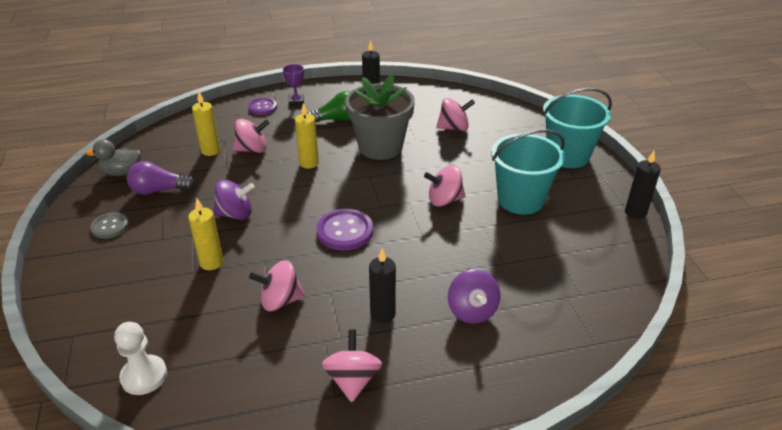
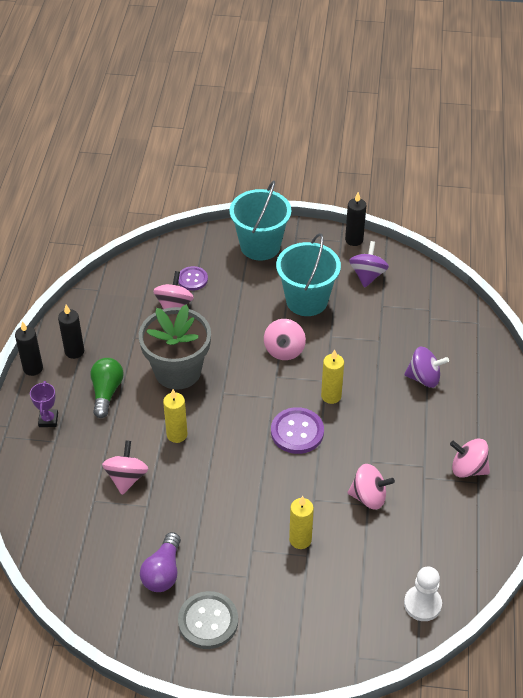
camera: 70 degrees left, 10 degrees up
grey duck [86,139,141,176] -> none
grey button [90,212,129,239] -> grey button [178,591,238,649], size x1.57
yellow candle [192,92,220,156] -> yellow candle moved to [321,349,344,404]
purple spinning top [213,180,255,220] -> purple spinning top moved to [349,241,389,288]
purple button [248,98,277,115] -> purple button moved to [178,266,208,291]
pink spinning top [249,260,305,311] -> pink spinning top turned 90 degrees counterclockwise [348,464,395,510]
purple trophy [283,64,304,106] -> purple trophy turned 75 degrees clockwise [30,381,58,427]
black candle [369,248,396,323] -> black candle moved to [15,321,43,376]

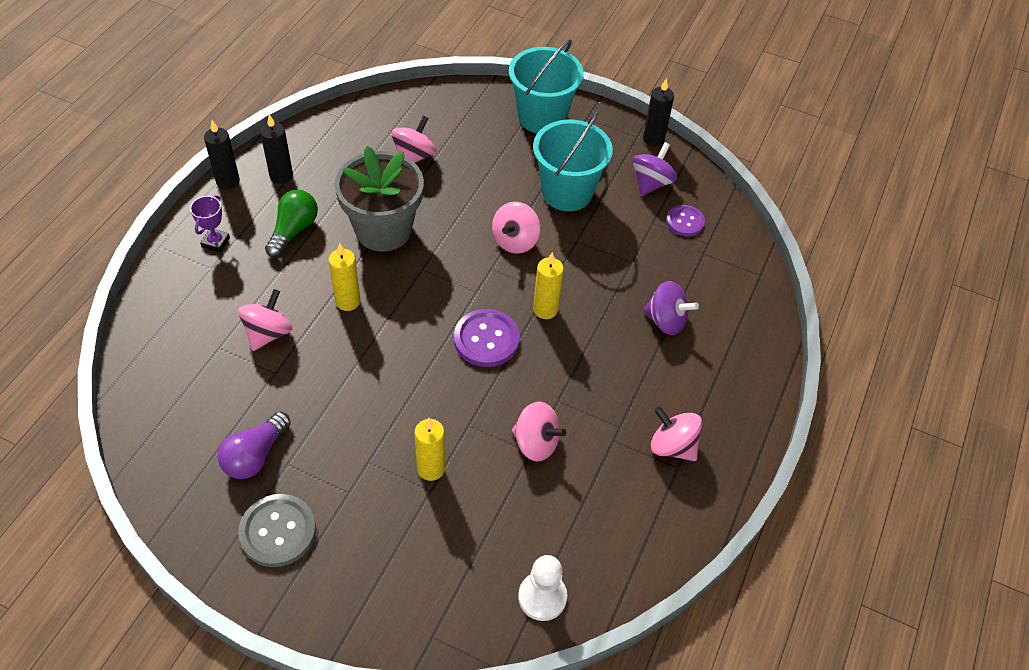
camera: 15 degrees right, 5 degrees up
purple button [178,266,208,291] -> purple button moved to [666,205,705,236]

